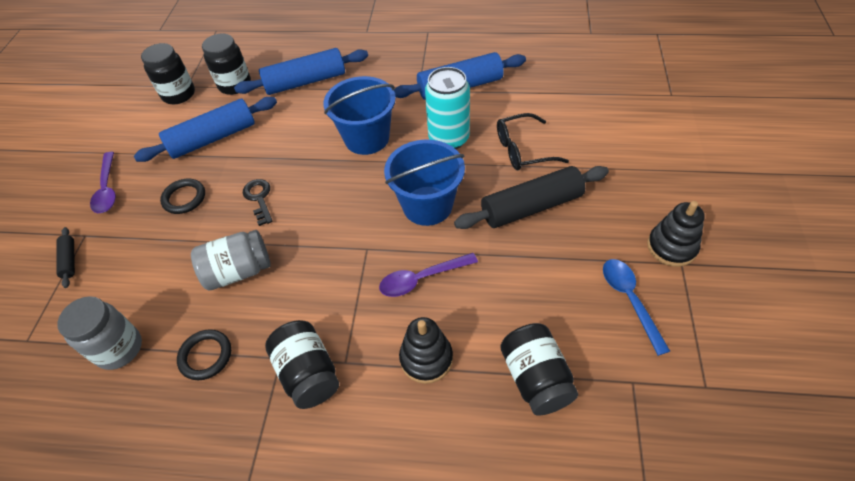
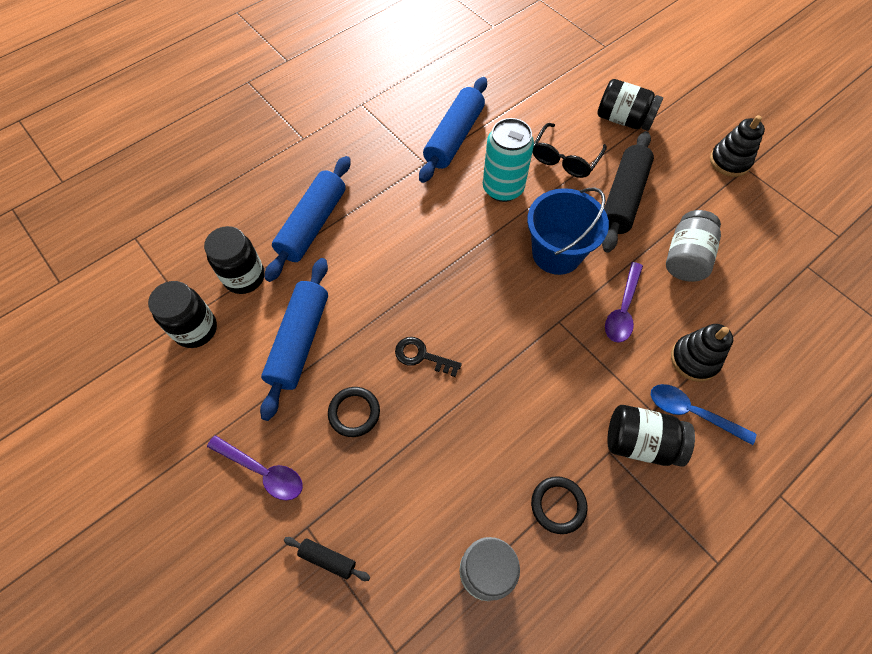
camera: 50 degrees left, 10 degrees up
grey jar [191,230,271,291] -> grey jar moved to [666,210,721,282]
blue bucket [323,76,396,155] -> none
black jar [501,323,578,415] -> black jar moved to [597,79,663,131]
blue spoon [603,259,670,356] -> blue spoon moved to [651,384,756,445]

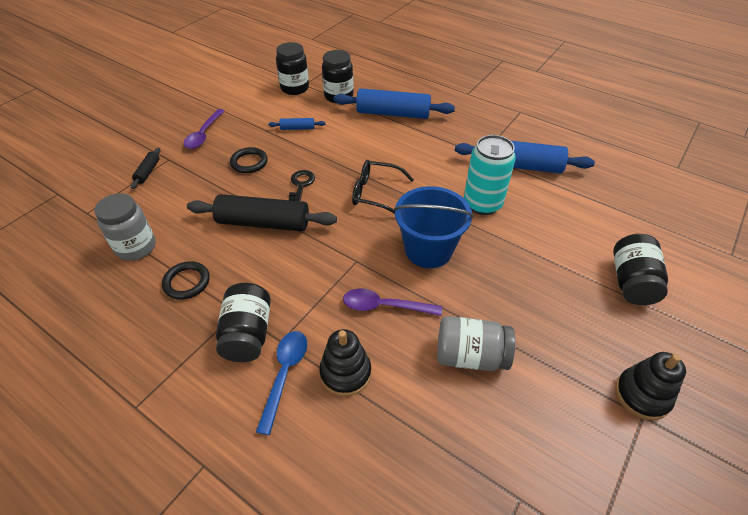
camera: 75 degrees right, 15 degrees down
blue rolling pin [260,258,328,421] -> blue rolling pin [268,118,326,130], size x0.46
black glasses [532,123,607,178] -> black glasses moved to [352,160,414,214]
black rolling pin [602,131,654,253] -> black rolling pin moved to [187,194,337,231]

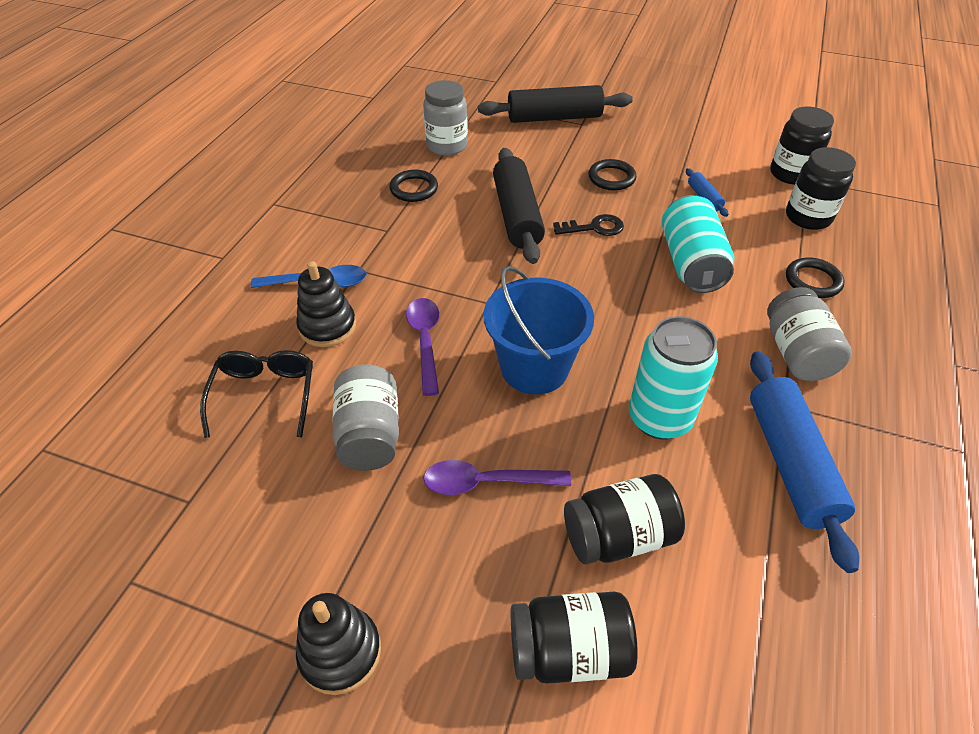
camera: 75 degrees right, 0 degrees up
black rolling pin [131,148,160,189] -> black rolling pin [478,85,633,123], size x2.19
purple spoon [183,109,225,149] -> purple spoon moved to [423,460,571,495]
black jar [216,283,271,362] -> black jar moved to [564,474,685,565]
blue rolling pin [334,88,455,119] -> black ring [786,258,845,298]
black glasses [352,160,414,214] -> black glasses moved to [200,350,313,438]
none -> turquoise can [662,195,734,293]
none -> grey jar [767,287,852,381]

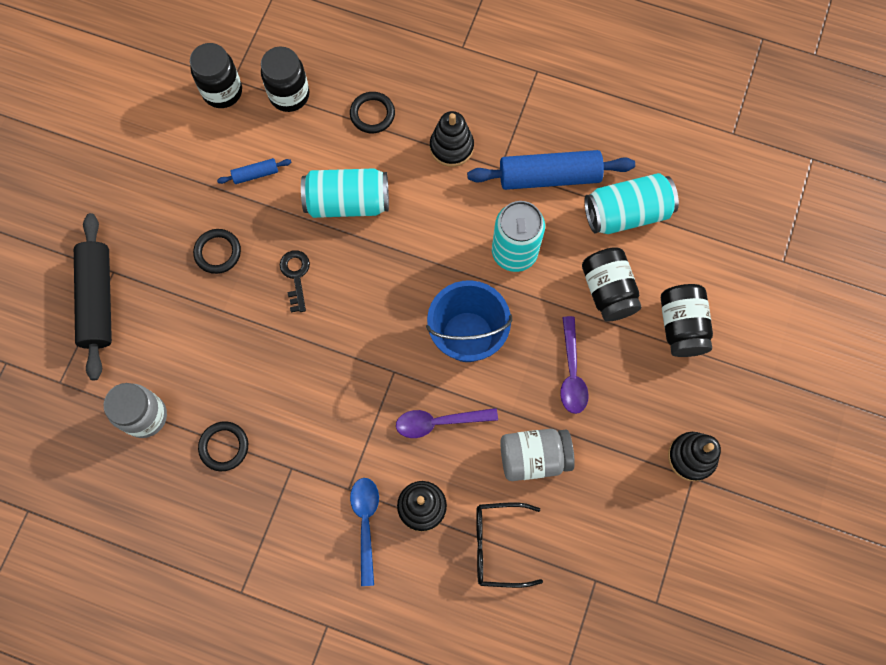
camera: 90 degrees left, 25 degrees up
black rolling pin [493,148,545,264] -> none
grey jar [767,287,852,381] -> black stacking toy [430,111,474,167]
none -> turquoise can [584,173,679,234]

